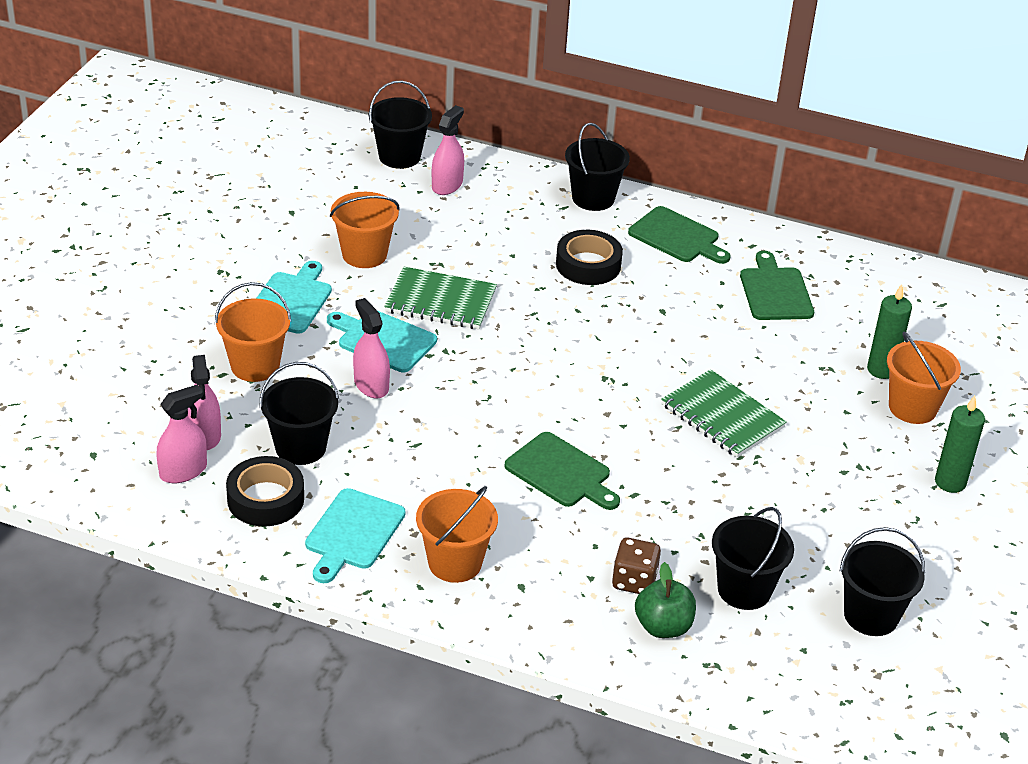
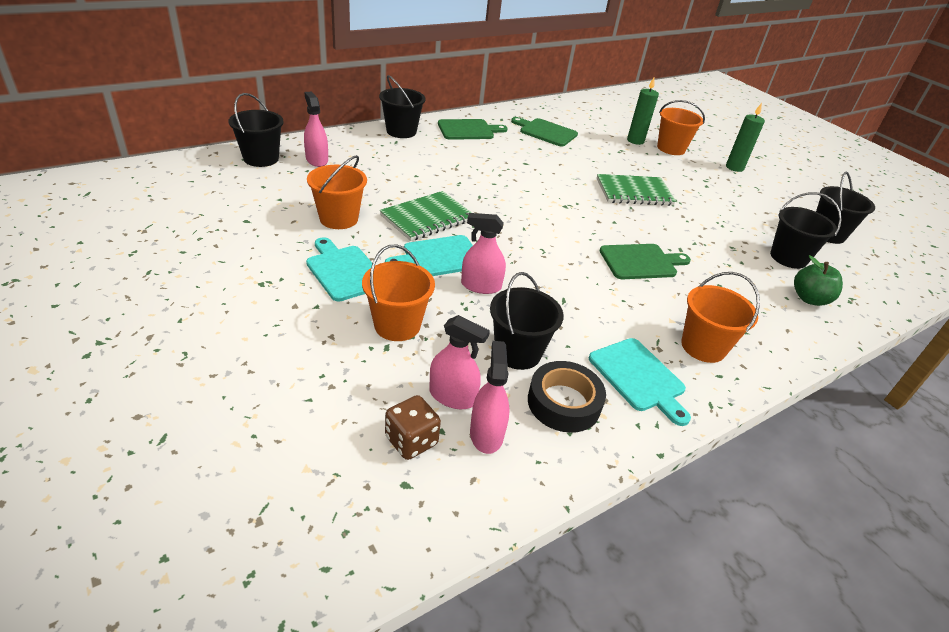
camera: 55 degrees left, 0 degrees up
black tape [556,230,623,285] -> none
brown dice [612,537,661,594] -> brown dice moved to [385,395,441,460]

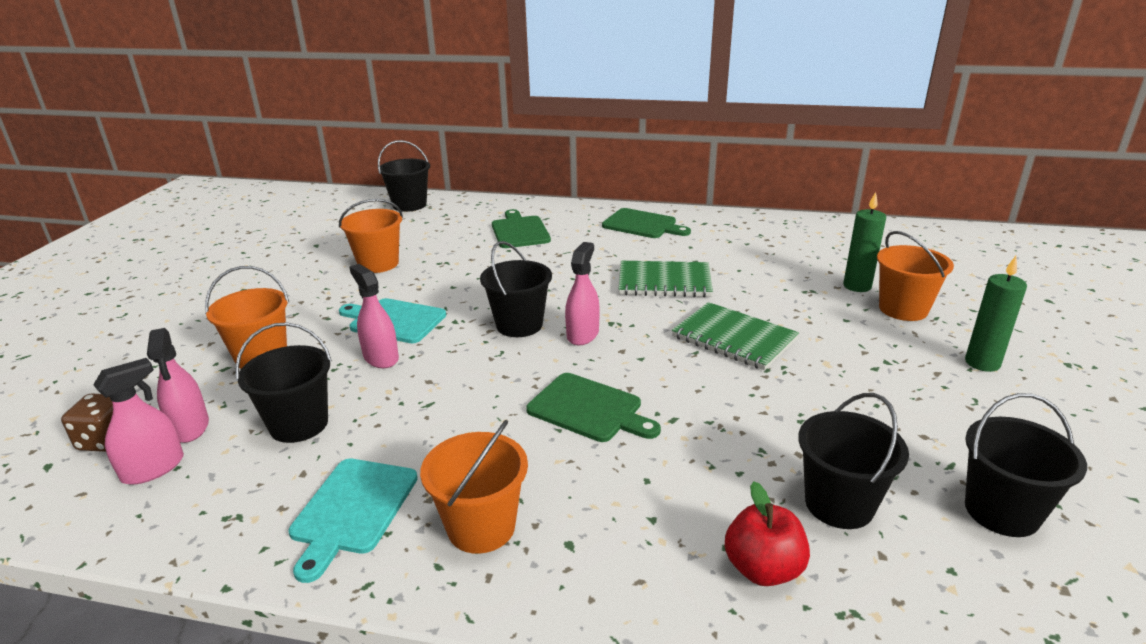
camera: 50 degrees right, 10 degrees down
pink spray bottle [304,91,328,167] -> pink spray bottle moved to [565,242,600,345]
turquoise cutting board [306,237,372,301] -> none
black bucket [379,75,426,138] -> black bucket moved to [480,241,552,337]
green notebook [380,191,472,241] -> green notebook moved to [619,261,713,297]
green cutting board [511,117,578,147] -> green cutting board moved to [492,209,551,248]
black tape [528,361,606,433] -> none
green apple [794,255,843,306] -> red apple [725,482,810,586]

